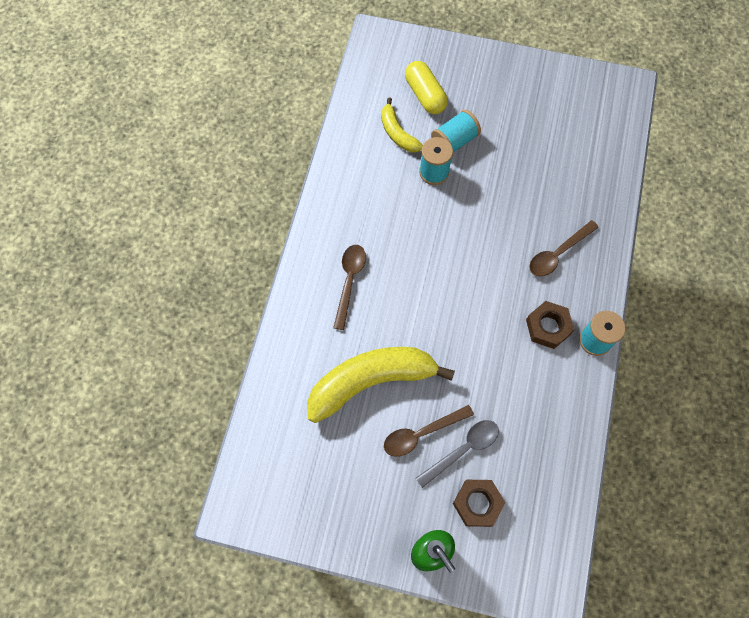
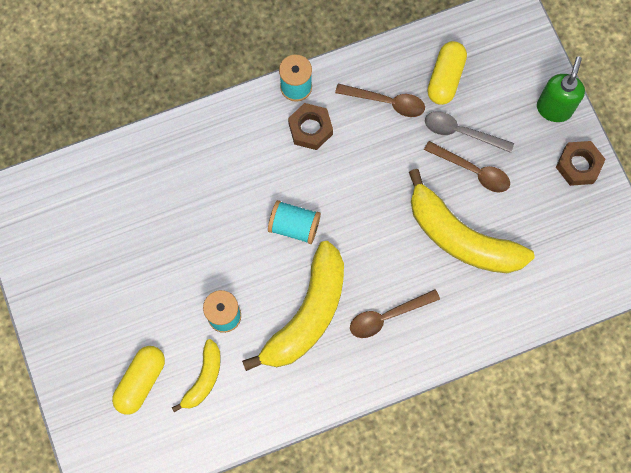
camera: 125 degrees left, 5 degrees up
turquoise spool [431,110,481,152] -> turquoise spool moved to [268,200,321,244]
brown nut [453,480,505,527] -> brown nut moved to [556,141,606,186]
brown spoon [529,220,599,277] -> brown spoon moved to [335,84,425,117]
none -> yellow banana [242,241,344,371]
none -> yellow capsule [427,41,467,105]

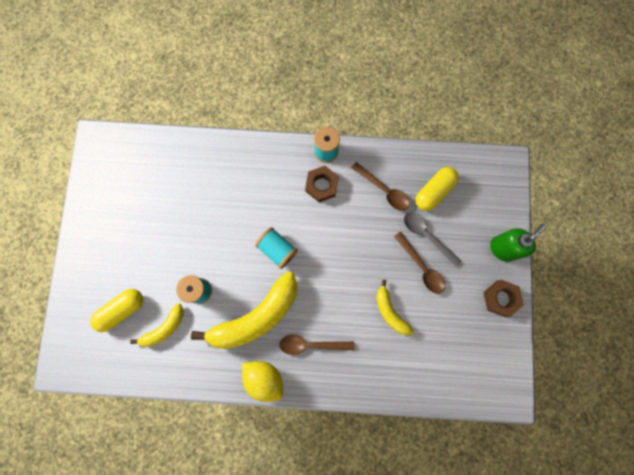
camera: 25 degrees right, 5 degrees up
yellow banana [409,169,534,273] -> yellow banana [376,279,414,335], size x0.52
none -> yellow lemon [242,361,283,402]

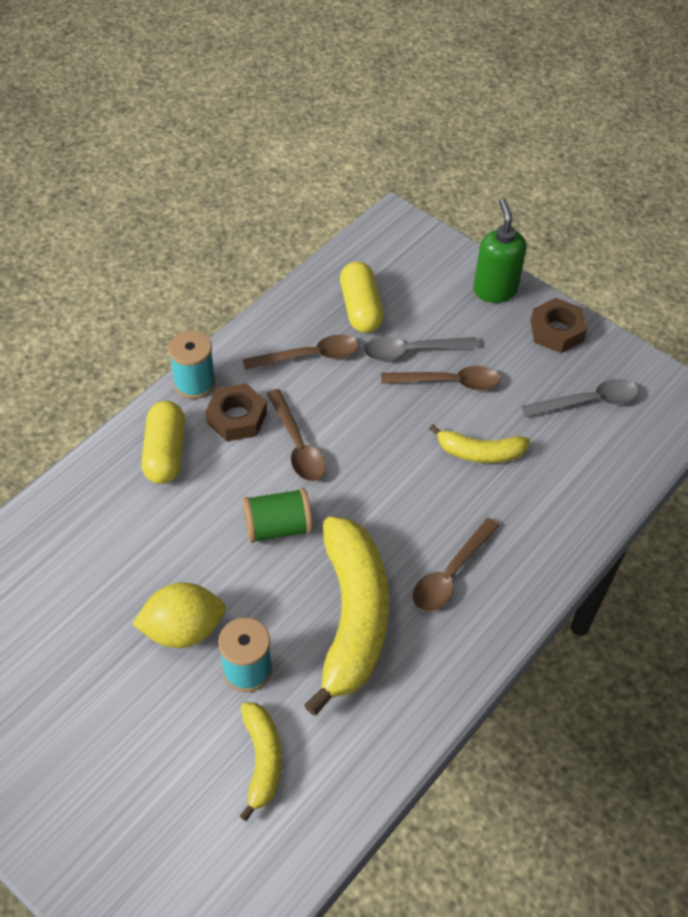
camera: 55 degrees left, 25 degrees down
yellow capsule [90,289,143,332] -> yellow capsule moved to [141,401,185,484]
yellow lemon [242,361,283,402] -> yellow lemon moved to [132,583,226,648]
turquoise spool [255,227,298,269] -> green spool [243,488,313,543]
none -> brown spoon [267,389,326,481]
none -> grey spoon [522,379,638,417]

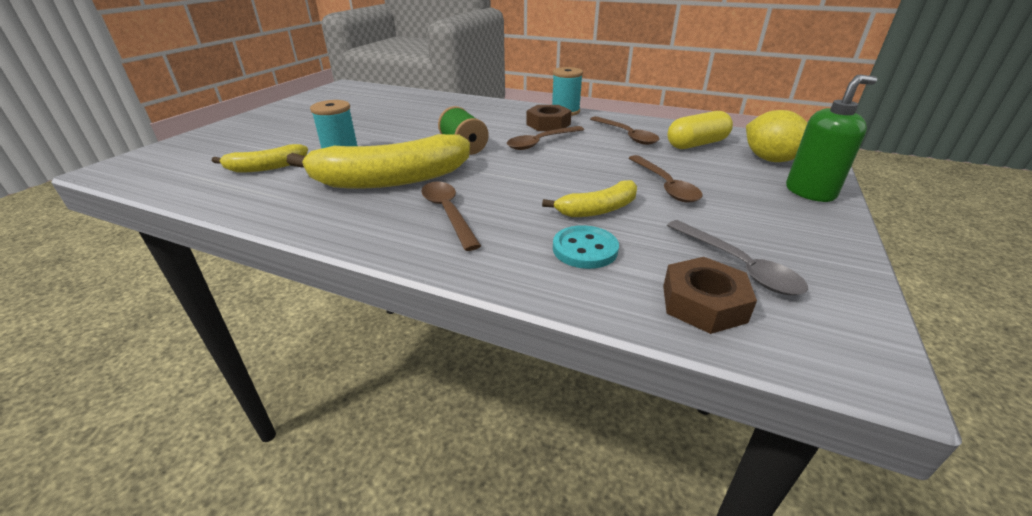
camera: 75 degrees right, 20 degrees down
yellow lemon [132,583,226,648] -> yellow lemon moved to [746,110,807,162]
yellow capsule [141,401,185,484] -> none
grey spoon [364,337,479,361] -> none
brown spoon [413,518,500,611] -> brown spoon turned 45 degrees clockwise [421,181,481,251]
yellow banana [429,424,530,463] -> yellow banana turned 105 degrees counterclockwise [542,180,637,217]
brown nut [530,298,587,353] -> brown nut moved to [663,257,757,334]
none -> turquoise button [553,225,619,269]

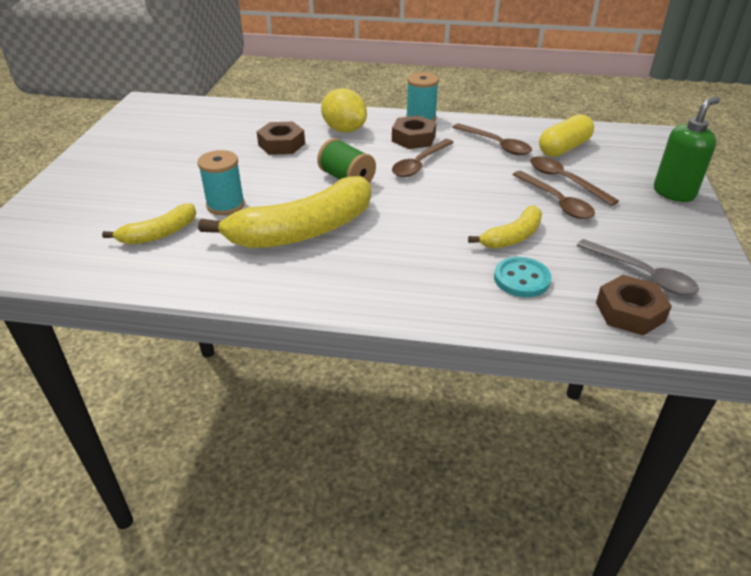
camera: 15 degrees left, 5 degrees up
brown spoon [421,181,481,251] -> brown spoon moved to [530,156,619,206]
yellow lemon [746,110,807,162] -> yellow lemon moved to [321,88,367,133]
none -> brown nut [257,122,305,155]

